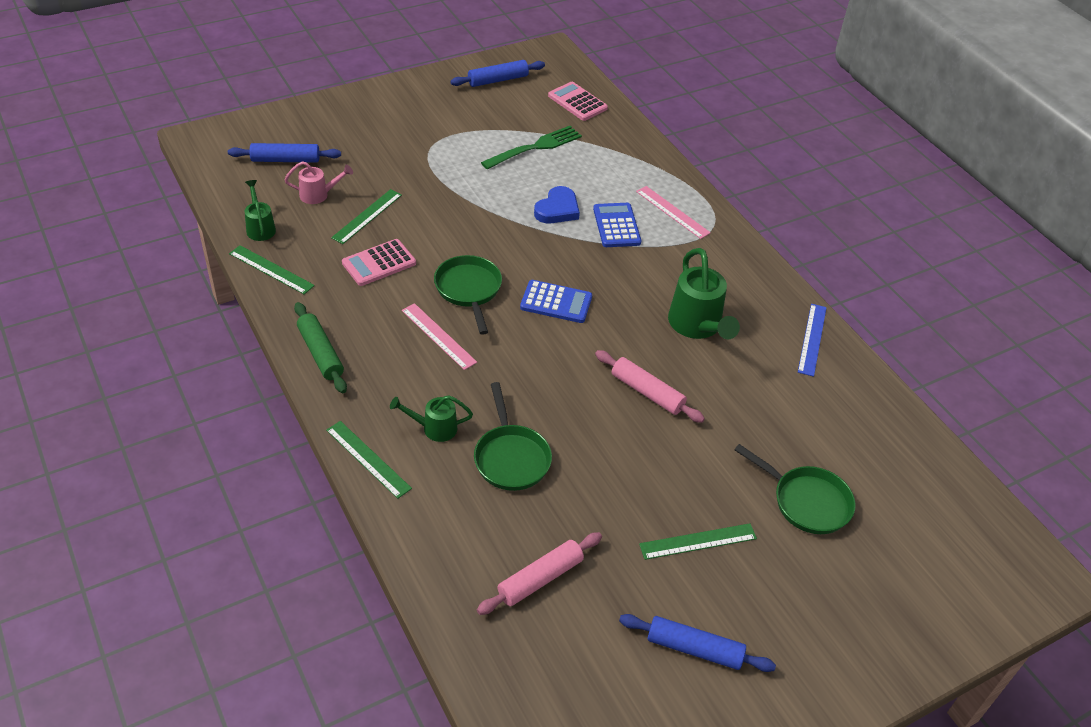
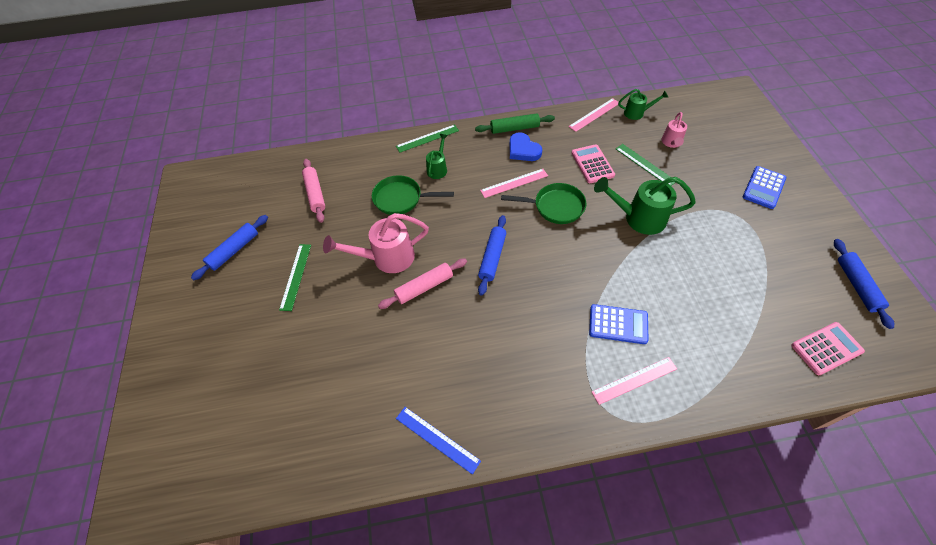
camera: 115 degrees right, 10 degrees up
blue rolling pin [228,143,341,163] -> blue rolling pin moved to [478,215,507,296]
green ruler [229,245,315,294] -> pink ruler [568,98,618,132]
green fork [481,126,582,169] -> none
blue calculator [520,280,592,323] -> blue calculator moved to [743,166,786,209]
blue heart [534,186,580,224] -> blue heart moved to [510,132,542,161]
green watering can [668,248,740,339] -> green watering can moved to [594,177,696,235]
green pan [735,444,856,534] -> none
none -> pink watering can [323,213,429,273]

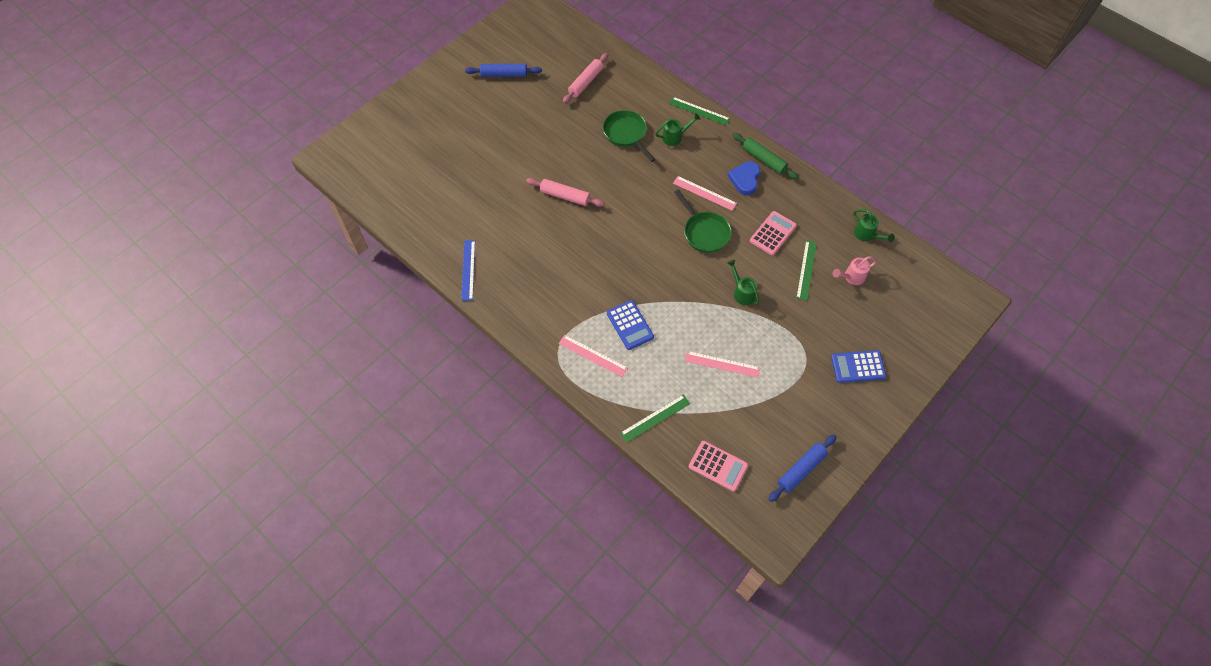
camera: 50 degrees right, 5 degrees up
green ruler [279,244,311,311] -> green ruler moved to [620,394,690,442]
pink watering can [323,213,429,273] -> none
blue rolling pin [478,215,507,296] -> none
pink ruler [568,98,618,132] -> pink ruler moved to [685,351,760,378]
green watering can [594,177,696,235] -> green watering can [727,260,760,305], size x0.56

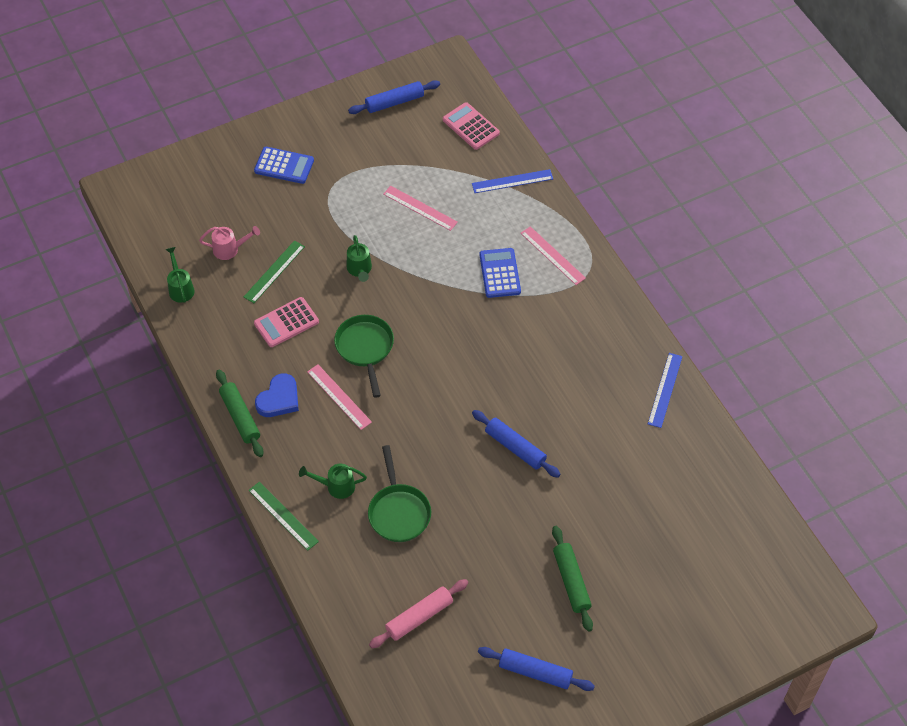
camera: 160 degrees left, 5 degrees down
pink rolling pin [526,178,604,207] -> blue rolling pin [472,410,561,478]
green ruler [620,394,690,442] -> blue ruler [472,169,553,193]
none -> green rolling pin [552,526,593,632]

